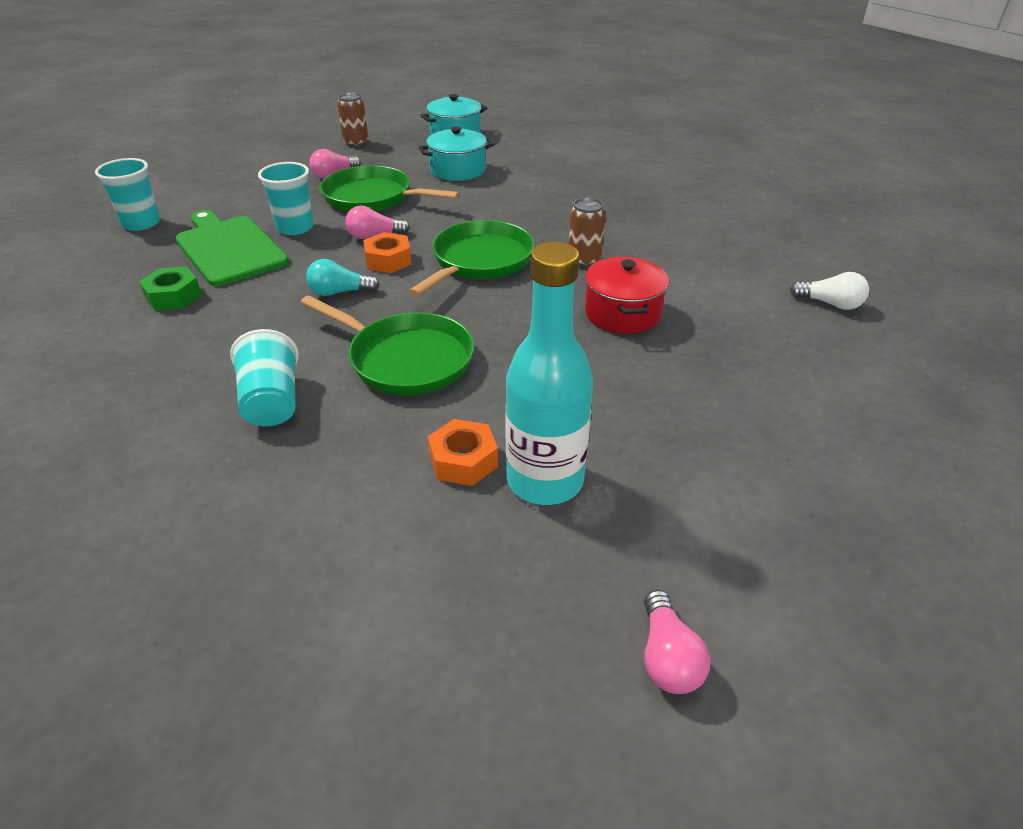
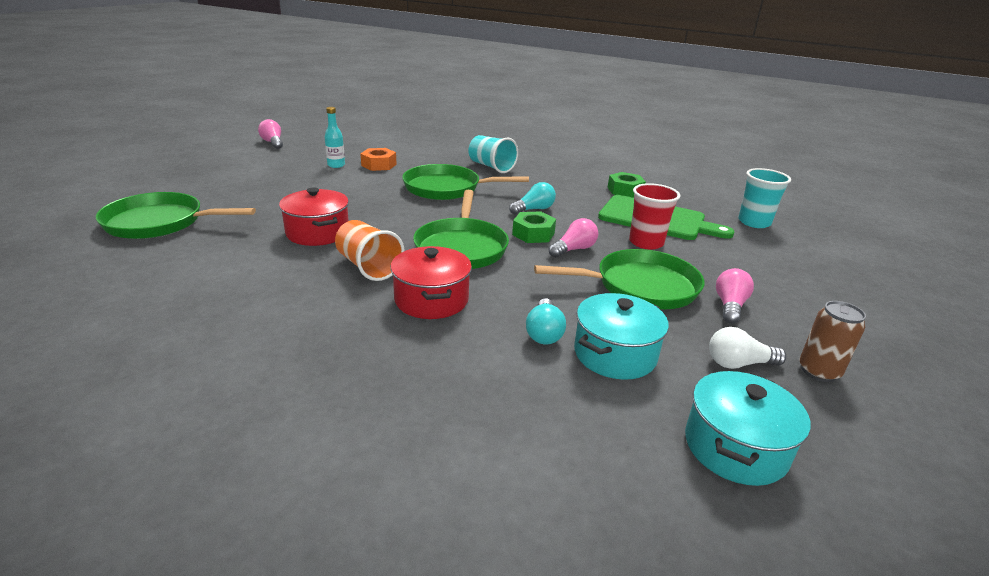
camera: 150 degrees right, 10 degrees down
turquoise cup [258,162,314,235] -> red cup [629,183,680,250]
orange nut [363,232,412,273] -> green nut [512,211,556,243]
turquoise bottle [505,242,593,505] -> turquoise bottle [325,107,345,168], size x0.47
brown can [569,198,605,267] -> orange cup [335,220,405,281]
white light bulb [790,272,869,310] -> white light bulb moved to [709,327,786,369]
none -> green pan [95,192,256,239]
none -> red pot [390,246,472,319]
none -> turquoise light bulb [526,298,566,344]

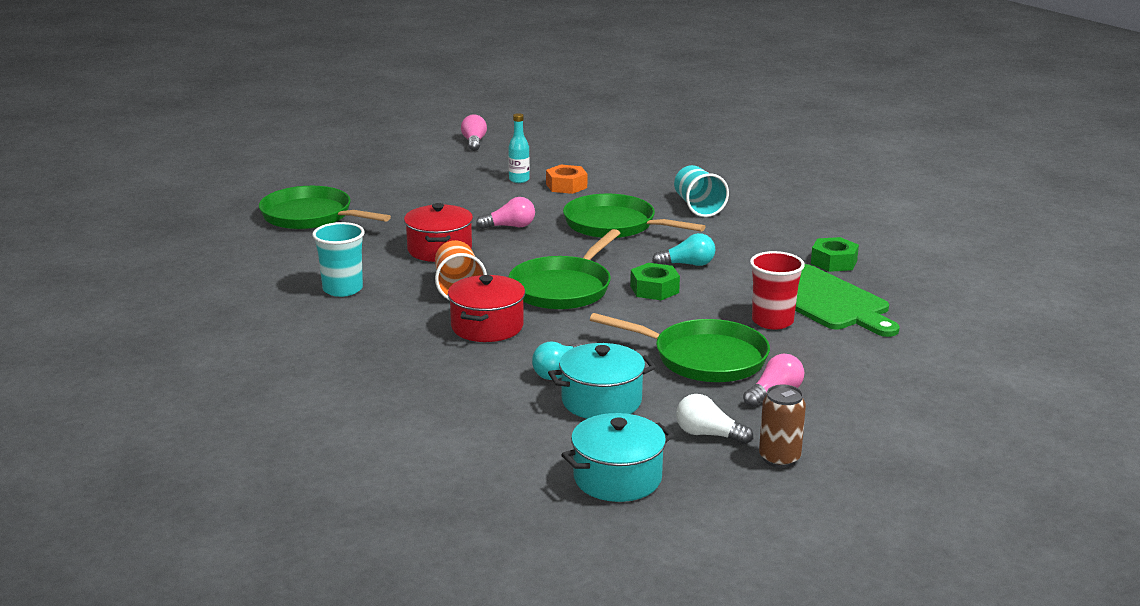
camera: 30 degrees right, 5 degrees down
pink light bulb [549,218,598,258] -> pink light bulb moved to [476,197,535,229]
turquoise cup [738,168,791,228] -> turquoise cup moved to [312,222,365,297]

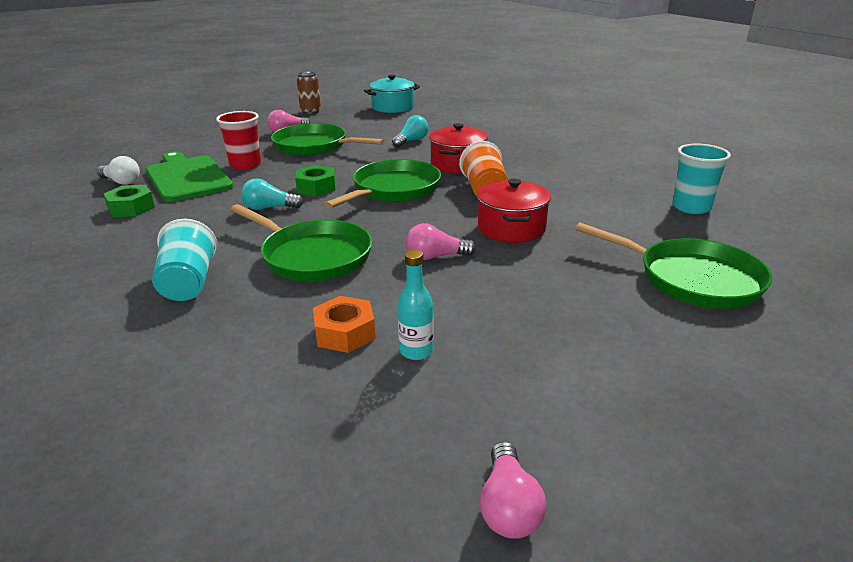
camera: 175 degrees left, 5 degrees up
turquoise cup [312,222,365,297] -> turquoise cup moved to [672,144,731,214]
turquoise pot [548,343,656,419] -> none
white light bulb [676,394,753,444] -> white light bulb moved to [97,156,140,185]

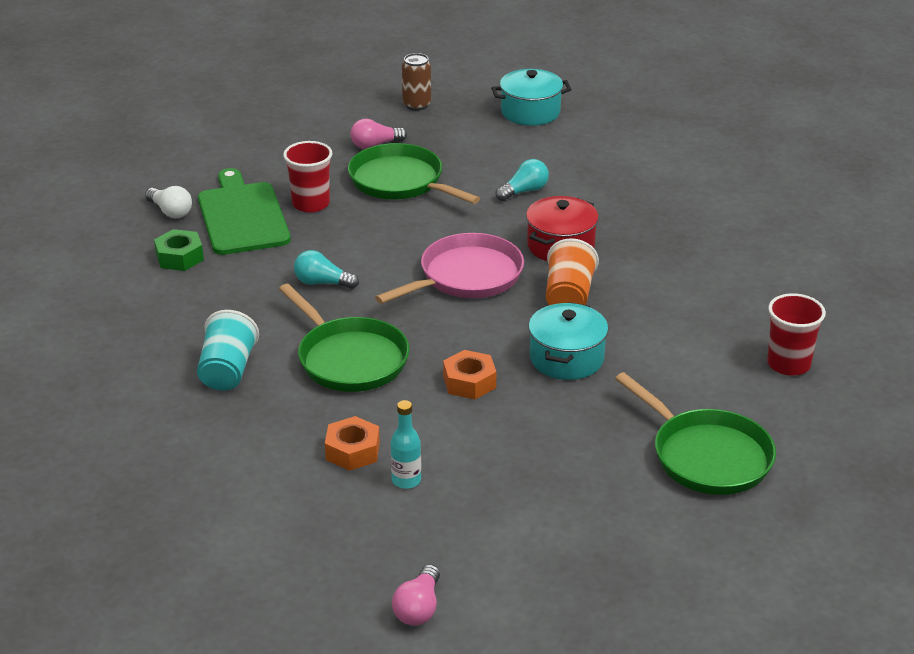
camera: 15 degrees right, 5 degrees up
green nut [295,165,335,196] -> none
green pan [324,159,441,208] -> pink pan [375,233,524,304]
pink light bulb [406,223,476,260] -> orange nut [443,350,496,399]
red pot [477,179,551,243] -> turquoise pot [529,302,608,380]
turquoise cup [672,144,731,214] -> red cup [767,293,826,376]

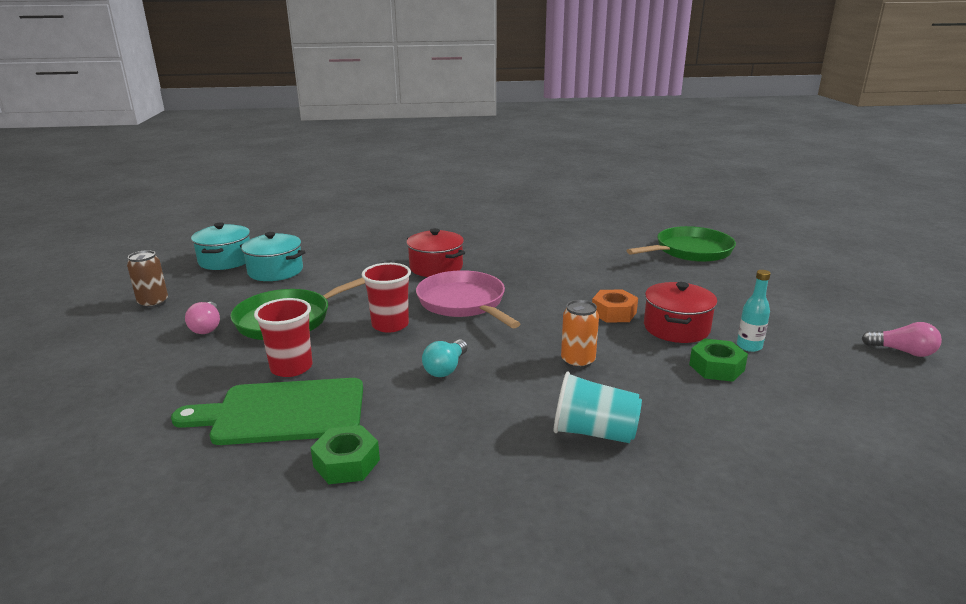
camera: 80 degrees left, 10 degrees down
white light bulb [145,186,192,218] -> none
green pan [279,284,409,392] -> orange can [561,300,599,369]
orange nut [325,416,380,471] -> green nut [689,339,748,382]
turquoise light bulb [496,159,549,201] -> none
turquoise pot [529,302,608,380] -> turquoise pot moved to [240,232,306,281]
orange cup [546,238,599,305] -> none
red cup [767,293,826,376] -> red cup moved to [362,263,411,333]
none -> red pot [644,282,718,343]

